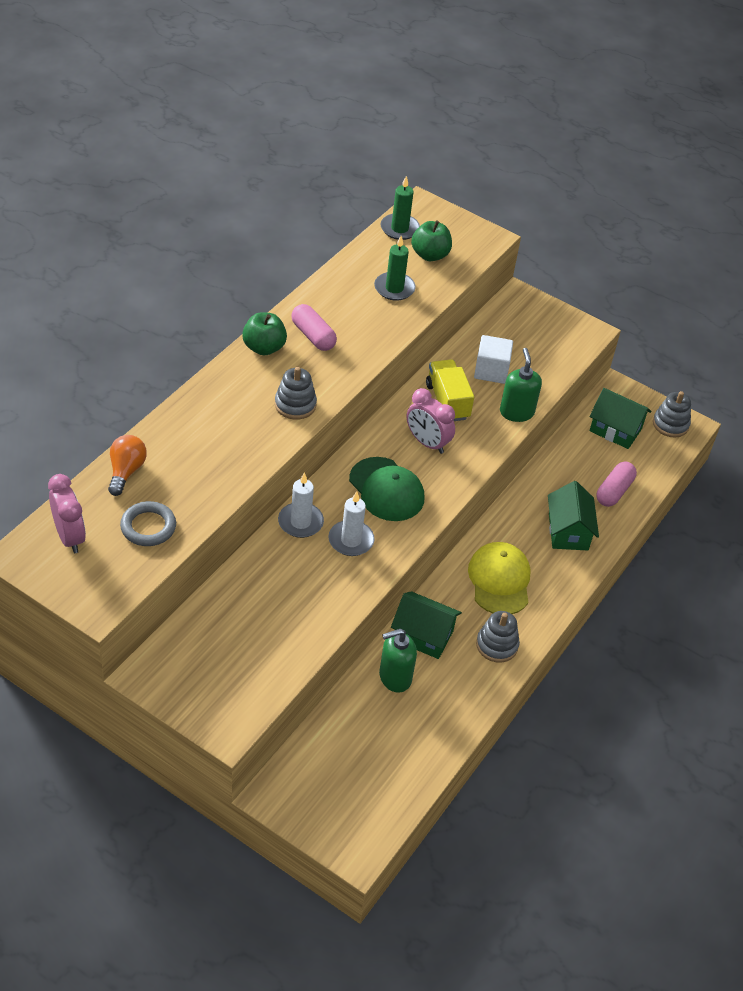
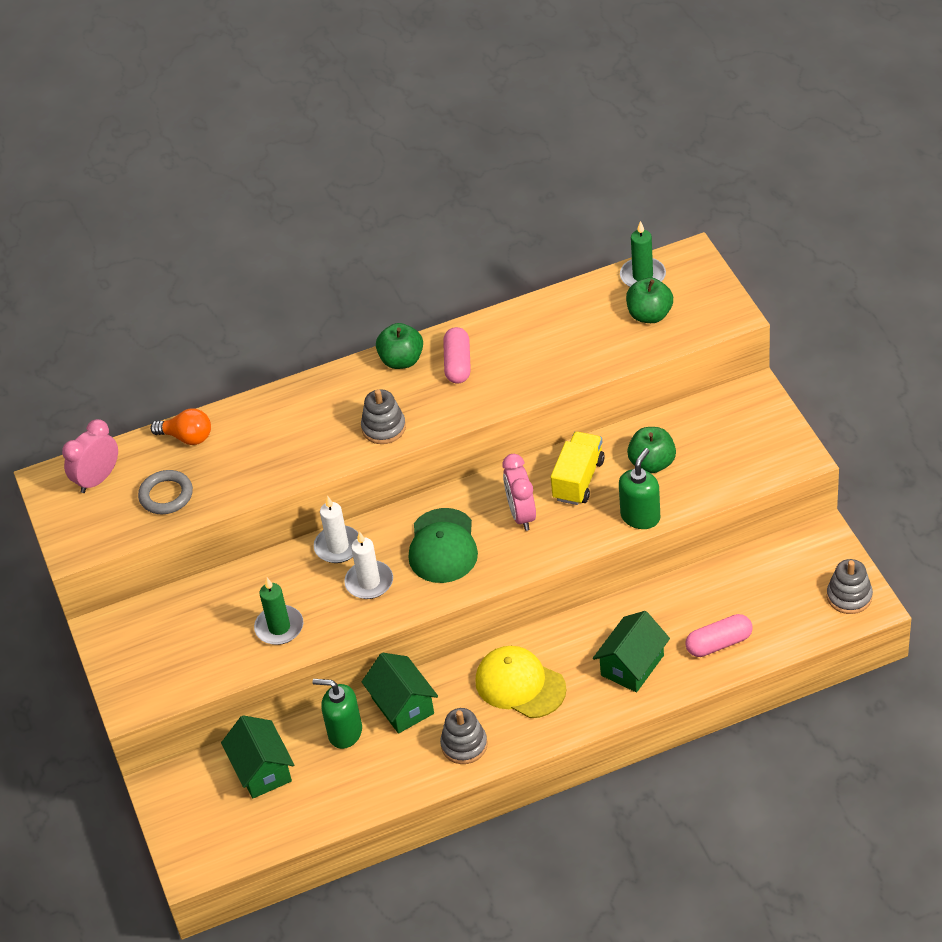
camera: 45 degrees right, 0 degrees up
pink clock [48,474,86,553] -> pink clock turned 150 degrees counterclockwise [62,419,118,493]
orange light bulb [108,435,147,496] -> orange light bulb turned 60 degrees clockwise [150,409,211,445]
green candle [374,236,416,301] -> green candle moved to [254,578,303,645]
yellow cap [468,542,531,614] -> yellow cap turned 90 degrees counterclockwise [475,646,566,718]
white cube [474,335,513,384] -> green apple [627,427,676,473]
green house [589,388,651,449] -> green house moved to [221,715,294,799]

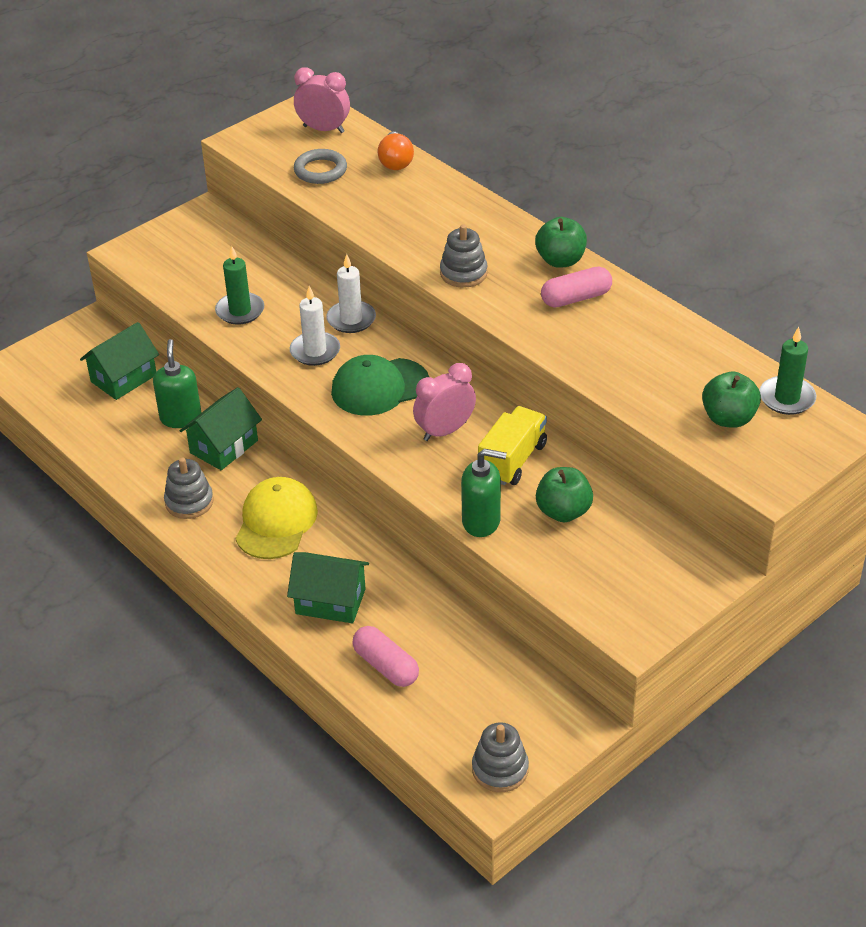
camera: 65 degrees right, 5 degrees down
yellow truck [551,432,605,505] -> yellow truck turned 60 degrees counterclockwise [478,406,547,485]

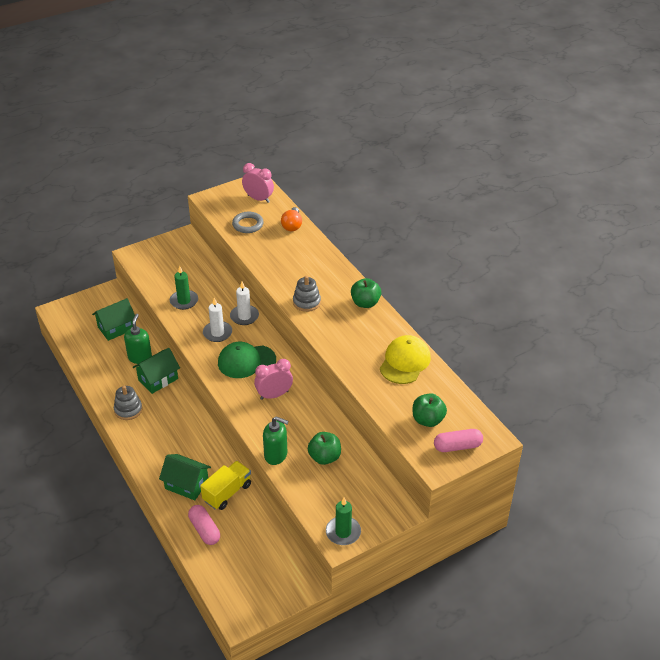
camera: 10 degrees right, 0 degrees up
yellow cap [235,477,318,559] -> yellow cap moved to [380,335,431,384]
grey stacking toy [472,722,529,792] -> none
yellow truck [478,406,547,485] -> yellow truck moved to [200,461,251,510]
pink capsule [541,267,612,308] -> pink capsule moved to [434,429,483,452]
green candle [759,327,816,415] -> green candle moved to [326,498,361,545]

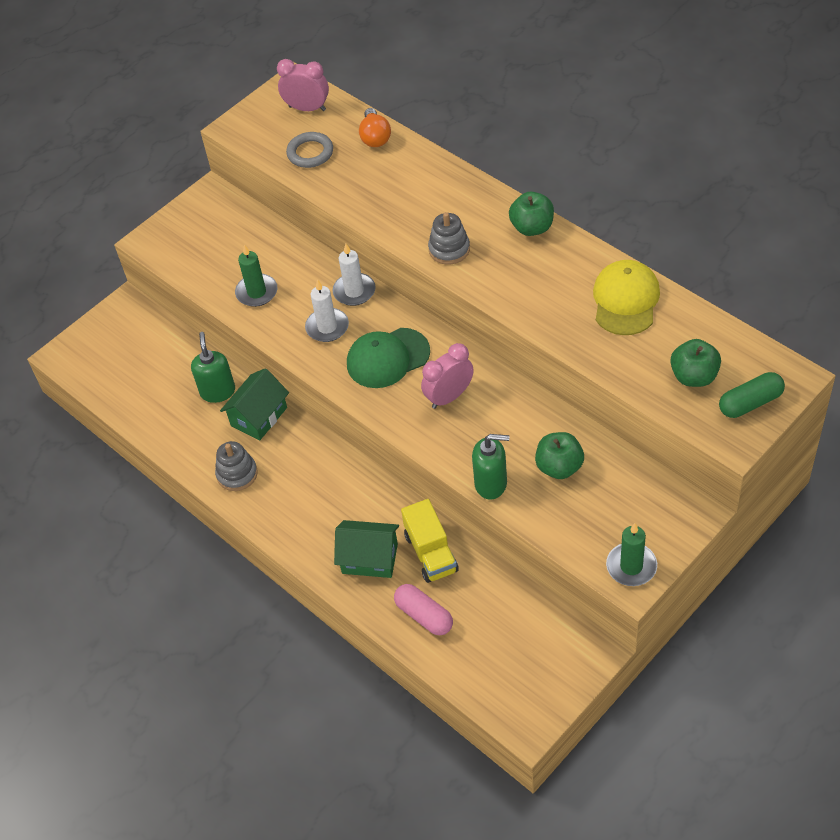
camera: 10 degrees left, 10 degrees up
green house [92,298,135,341] -> none
yellow truck [200,461,251,510] -> yellow truck turned 135 degrees clockwise [401,499,459,583]
pink capsule [434,429,483,452] -> green capsule [719,372,785,418]

